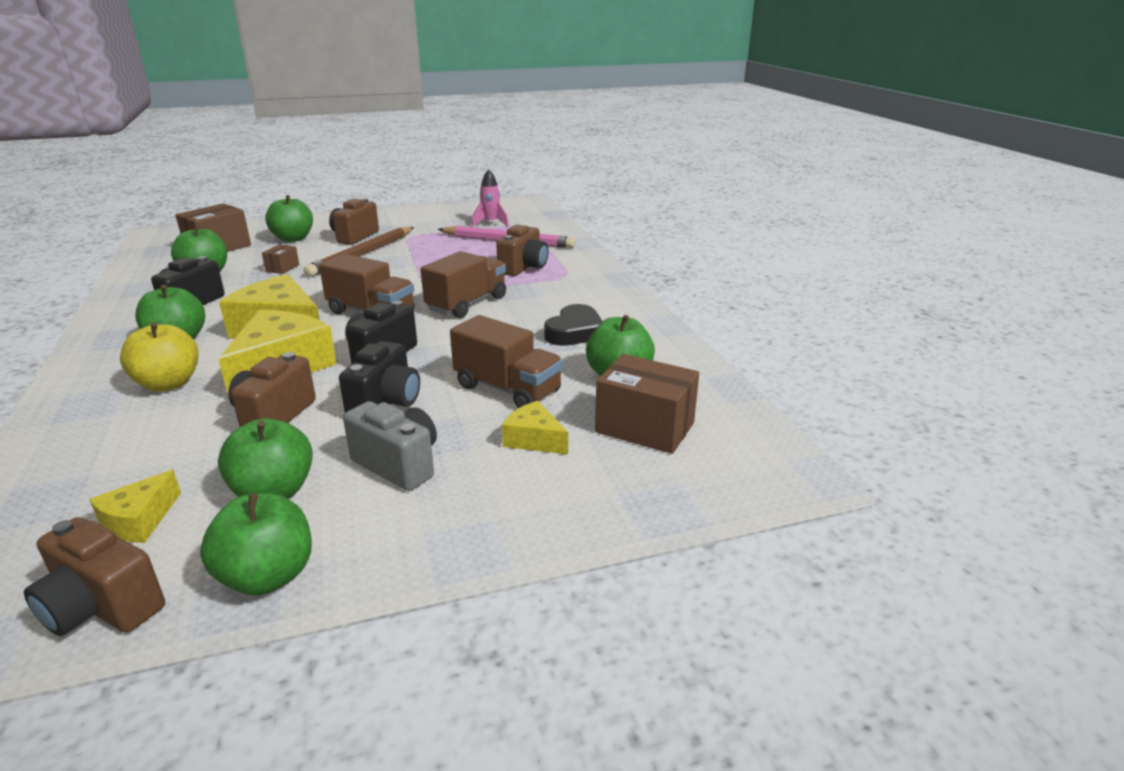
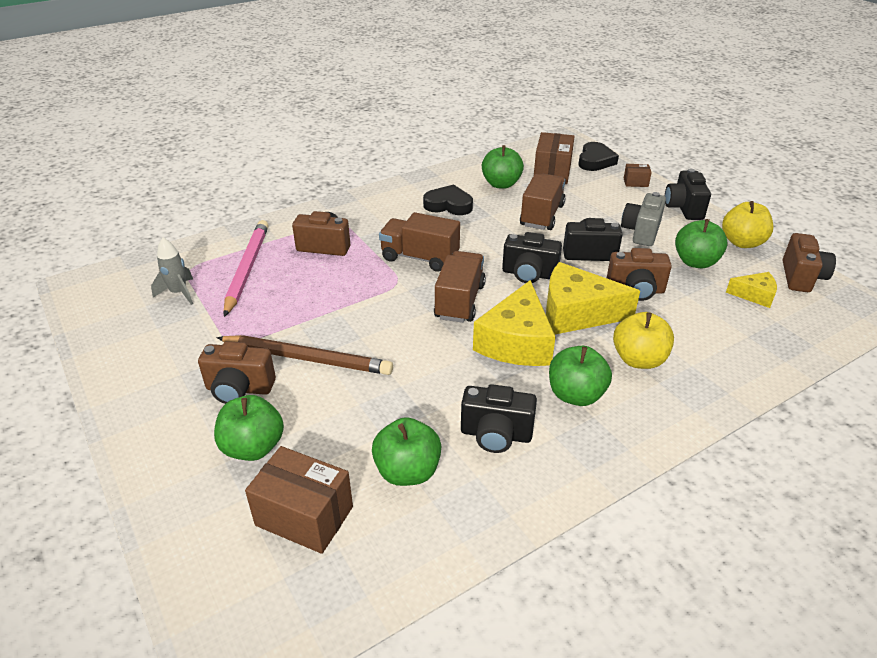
camera: 105 degrees left, 10 degrees up
green apple [200,493,312,595] -> yellow apple [722,201,773,248]
brown box [262,244,299,274] -> brown box moved to [624,164,652,187]
pink rocket [472,169,509,227] -> grey rocket [151,238,193,305]
yellow cheese [502,401,568,454] -> none
none -> black heart [579,142,619,171]
none -> black camera [665,168,711,220]

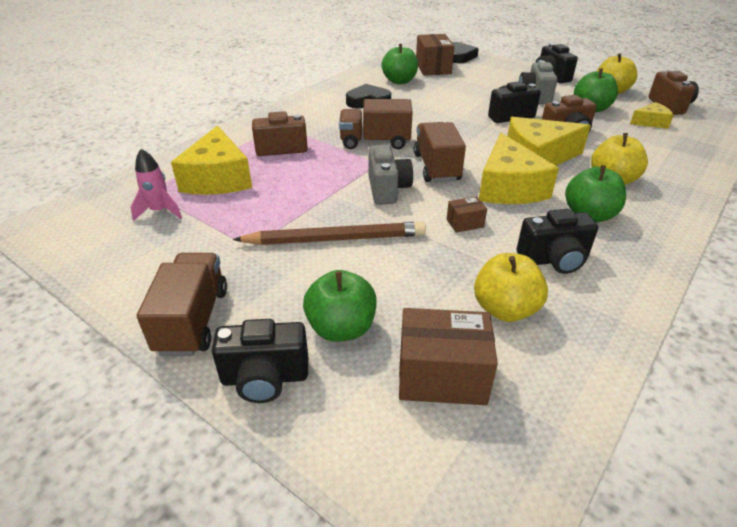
camera: 20 degrees left, 0 degrees up
grey rocket [151,238,193,305] -> pink rocket [131,149,182,221]
brown camera [198,341,276,404] -> none
pink pencil [223,220,268,317] -> yellow cheese [171,125,252,195]
green apple [372,417,441,486] -> yellow apple [474,253,548,322]
black camera [502,232,562,283] -> black camera moved to [212,319,308,403]
brown truck [520,174,566,230] -> brown truck moved to [137,253,227,356]
brown box [624,164,652,187] -> brown box moved to [447,196,487,233]
none -> grey camera [368,145,413,205]

